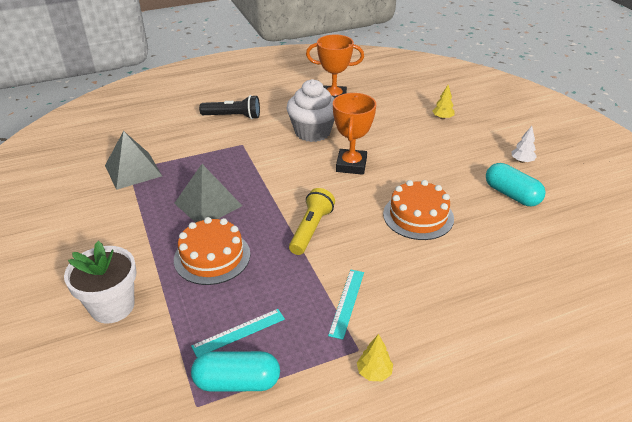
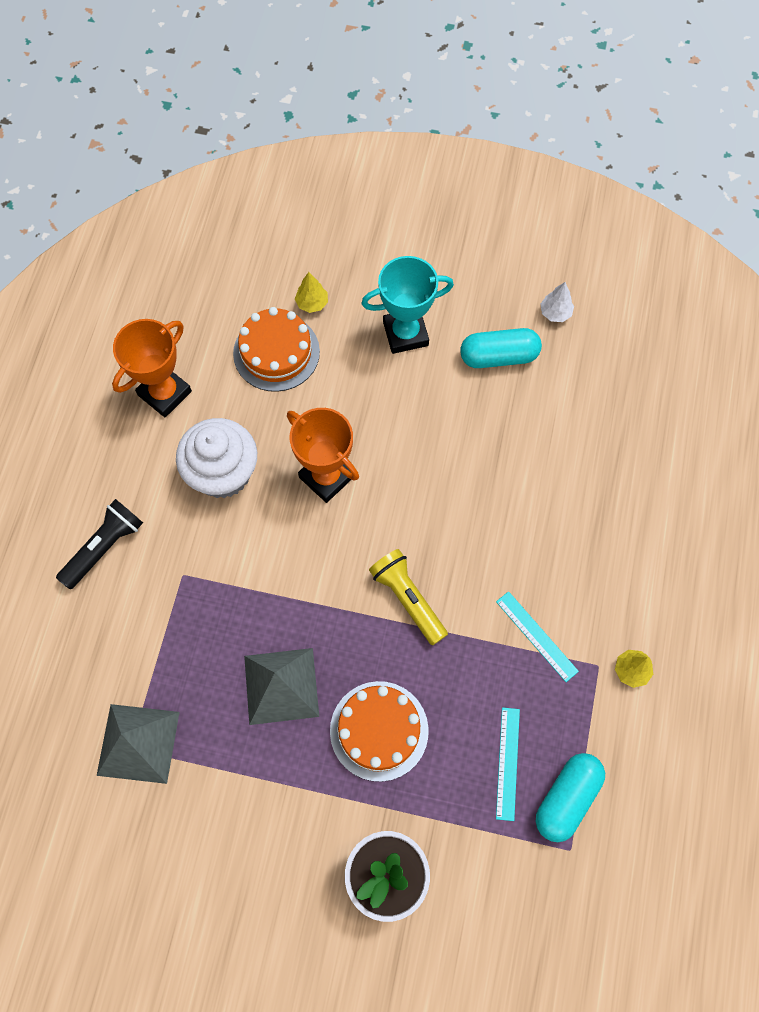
camera: 55 degrees left, 30 degrees up
orange cake [383,180,454,240] -> orange cake moved to [233,307,320,392]
white tree [511,126,537,163] -> white tree moved to [540,282,574,322]
none -> turquoise trophy [361,256,454,354]

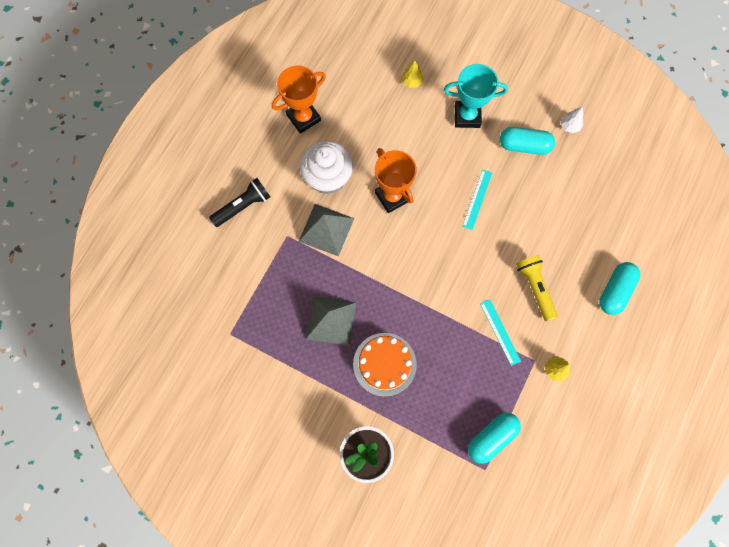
camera: 15 degrees right, 5 degrees up
grey pyramid [97,704,180,784] -> grey pyramid moved to [298,204,354,257]
orange cake [233,307,320,392] -> none
yellow flashlight [369,549,448,645] -> yellow flashlight moved to [516,255,558,321]
turquoise ruler [496,707,520,821] -> turquoise ruler moved to [462,169,492,230]
none -> turquoise capsule [599,262,640,315]

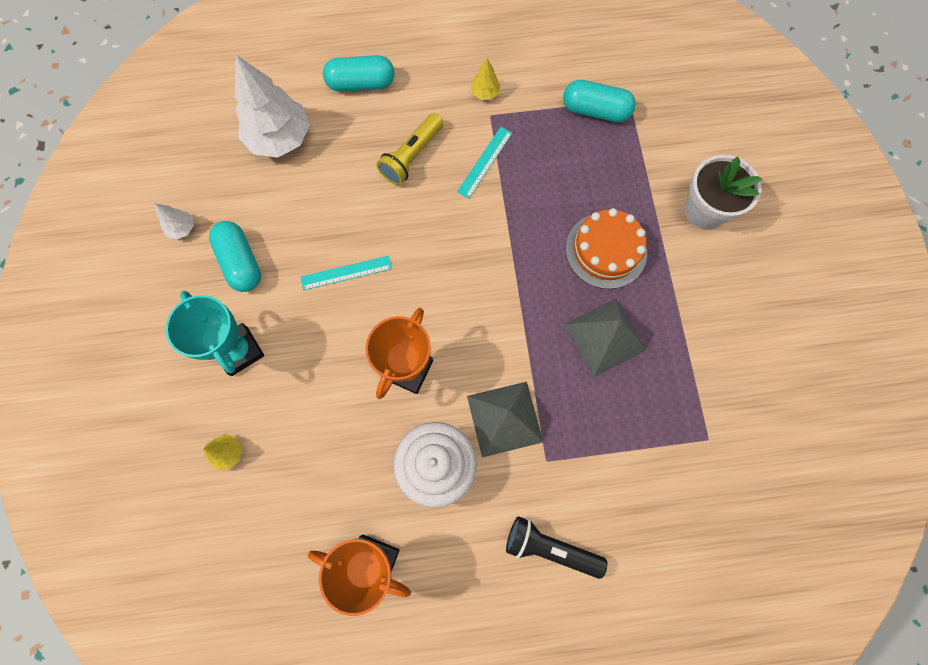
camera: 125 degrees left, 0 degrees up
none -> white tree [235,55,310,158]

